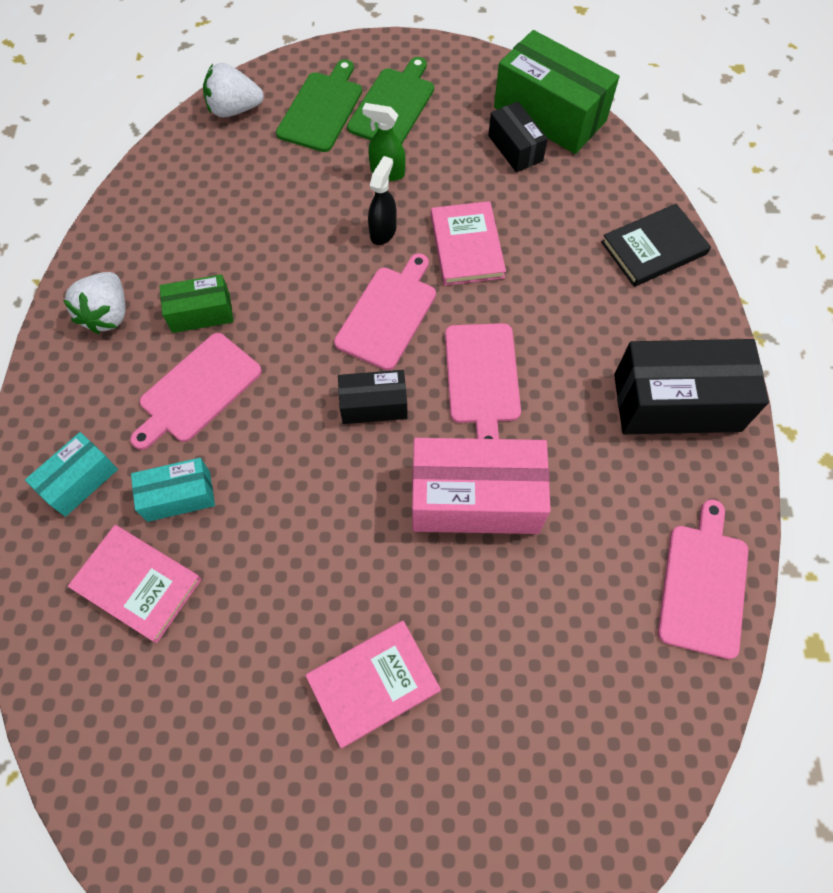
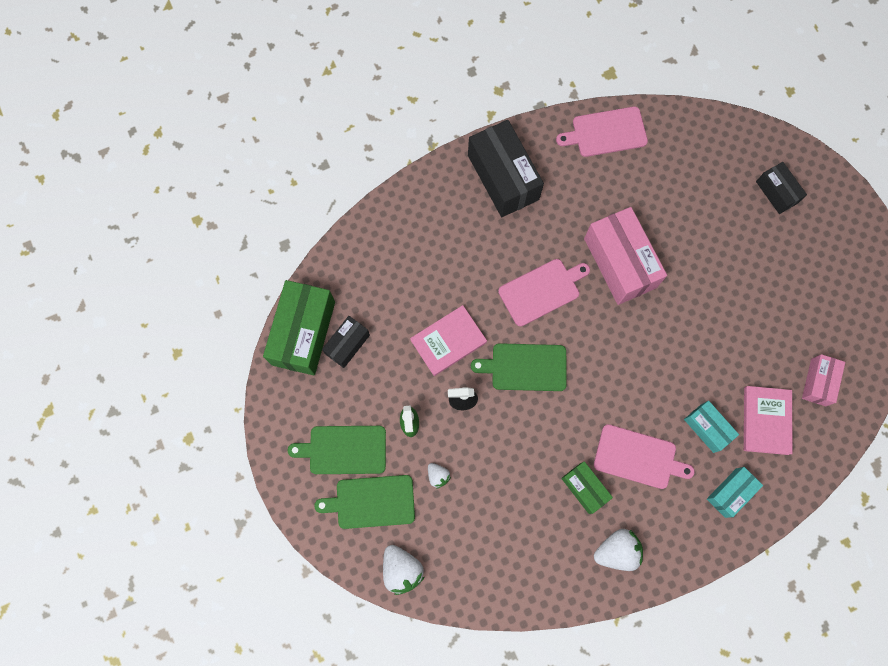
camera: 115 degrees left, 10 degrees up
turquoise box [25,432,118,517] -> turquoise box turned 60 degrees counterclockwise [707,467,763,518]
pink book [306,621,441,748] -> none
pink cutting board [334,253,436,370] -> green cutting board [471,343,567,391]
black box [338,370,408,424] -> black box moved to [756,162,807,214]
black book [601,204,711,287] -> none
none -> white strawberry [428,463,451,489]
none -> pink box [802,354,845,406]

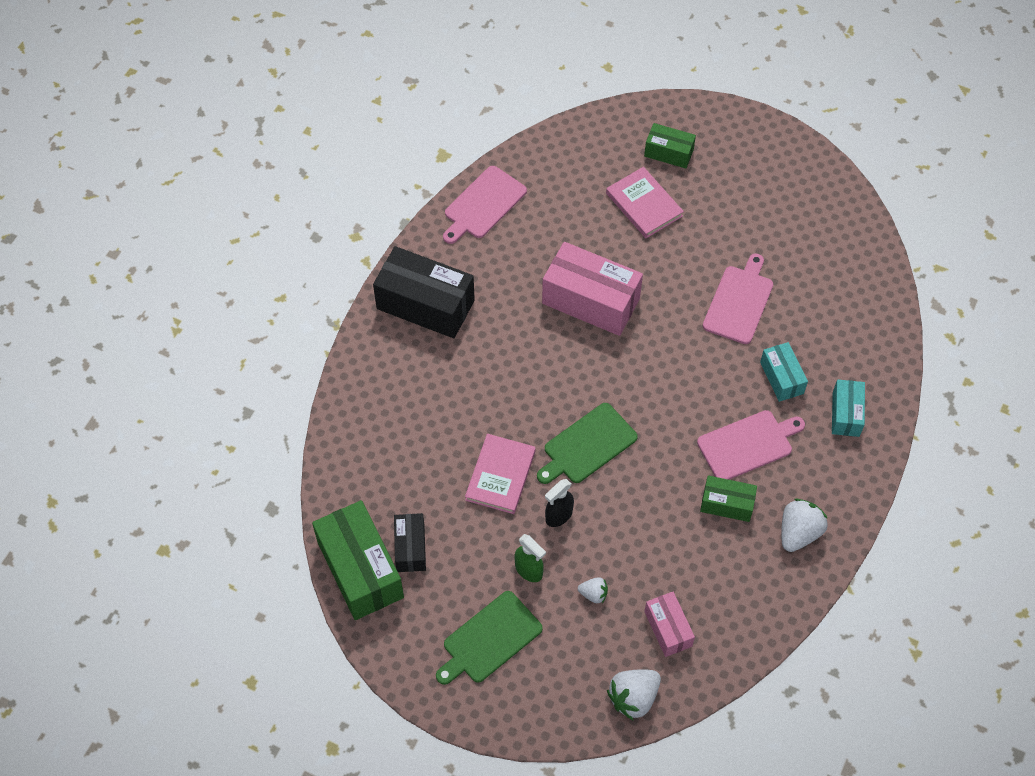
camera: 40 degrees left, 15 degrees down
green cutting board [314,475,415,529] -> none
white strawberry [383,545,424,595] -> white strawberry turned 120 degrees clockwise [607,669,661,720]
pink cutting board [498,259,590,326] -> pink cutting board moved to [703,253,773,344]
turquoise box [684,401,739,453] -> turquoise box turned 60 degrees clockwise [760,342,808,402]
pink book [744,386,792,455] -> pink book moved to [606,167,684,238]
black box [756,162,807,214] -> green box [644,123,696,168]
pink box [802,354,845,406] -> pink box moved to [644,592,695,657]

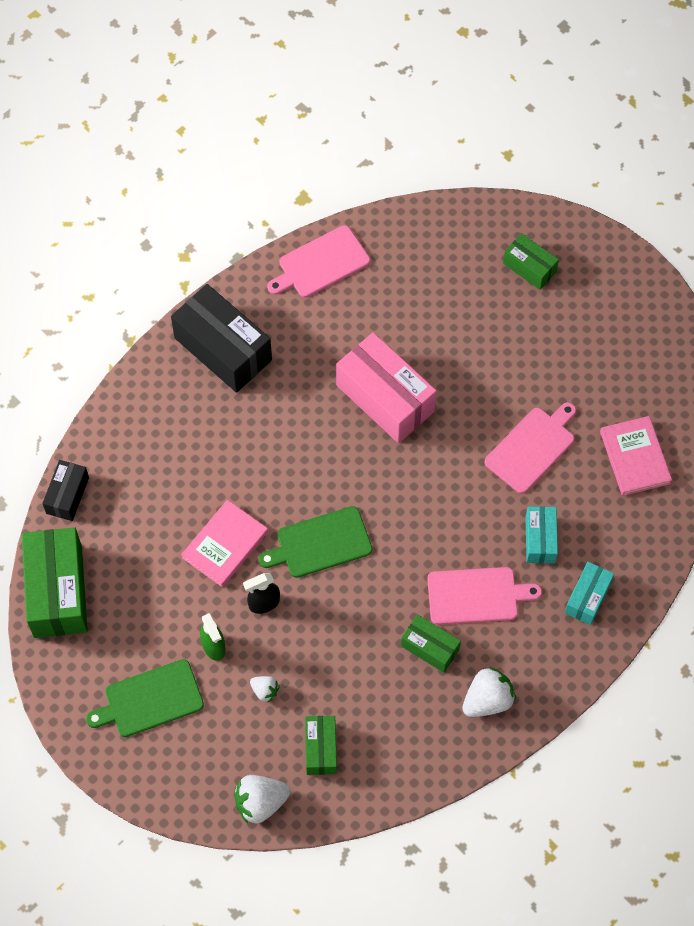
camera: 20 degrees right, 5 degrees up
black box [394,513,426,572] -> black box moved to [42,460,89,521]
pink book [606,167,684,238] -> pink book moved to [600,416,672,496]
pink box [644,592,695,657] -> green box [305,716,337,775]

